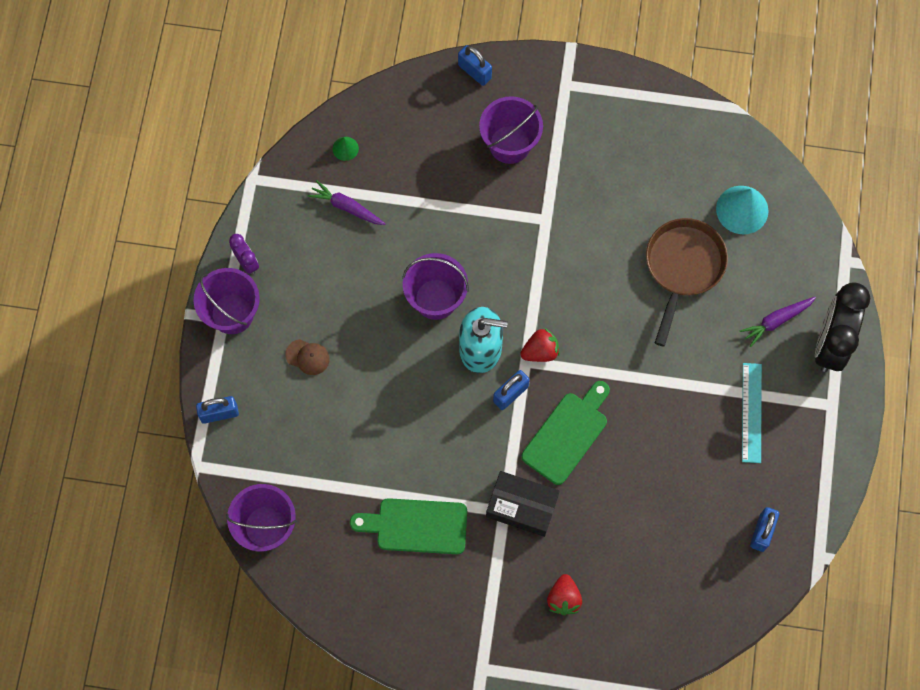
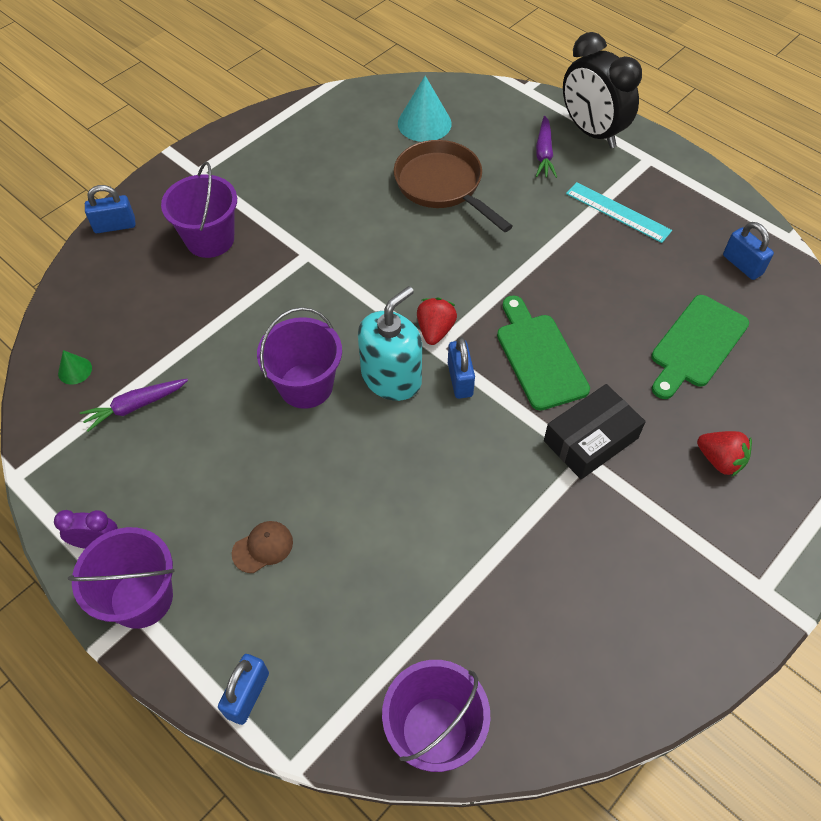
camera: 55 degrees left, 15 degrees down
green cutting board [350,498,467,554] -> green cutting board moved to [651,295,749,399]

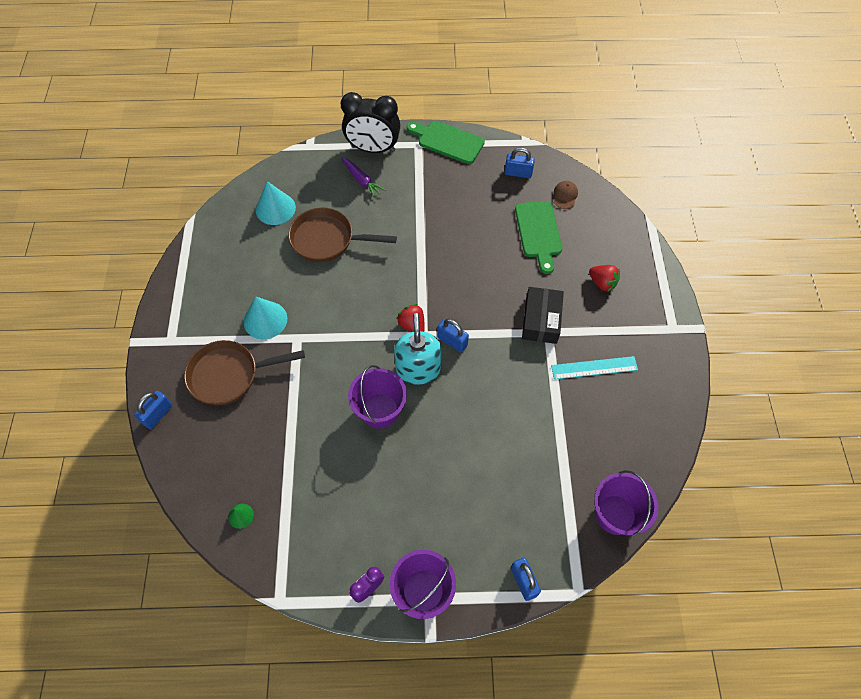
camera: 45 degrees left, 5 degrees up
purple carrot [80,379,188,432] -> none
purple bucket [161,161,237,258] -> brown pan [184,340,305,405]
brown cap [232,521,293,573] -> brown cap moved to [554,181,578,209]
green cutting board [497,295,590,410] -> green cutting board moved to [407,121,485,164]
turquoise ruler [566,182,672,243] -> turquoise ruler moved to [551,356,638,380]
red strawberry [697,431,752,477] -> red strawberry turned 45 degrees clockwise [589,265,620,292]
none -> turquoise cone [244,297,287,339]

